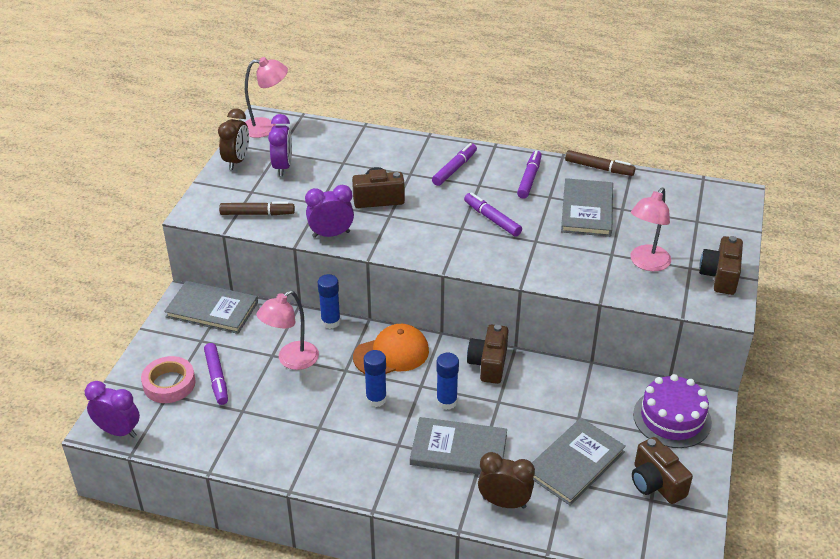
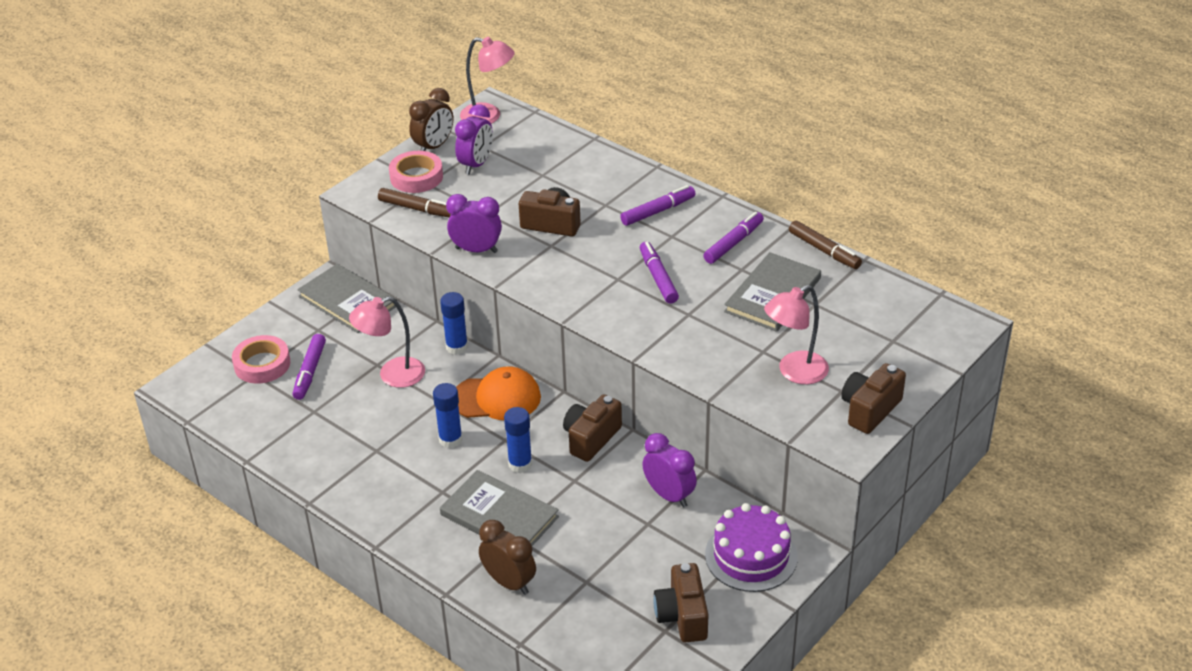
camera: 25 degrees right, 0 degrees up
purple clock [85,381,140,438] -> purple clock moved to [642,433,697,507]
grey book [532,418,626,506] -> none
none -> pink tape [389,151,443,193]

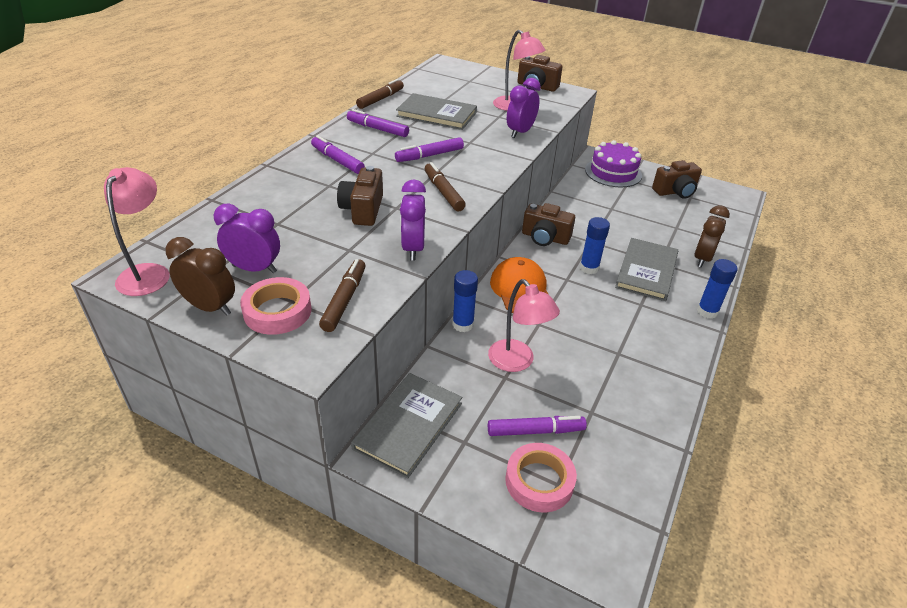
camera: 105 degrees left, 0 degrees up
blue glue stick [433,383,462,448] -> blue glue stick moved to [697,259,738,319]
purple clock [642,433,697,507] -> purple clock moved to [507,78,541,138]
none -> brown marker [425,162,466,211]

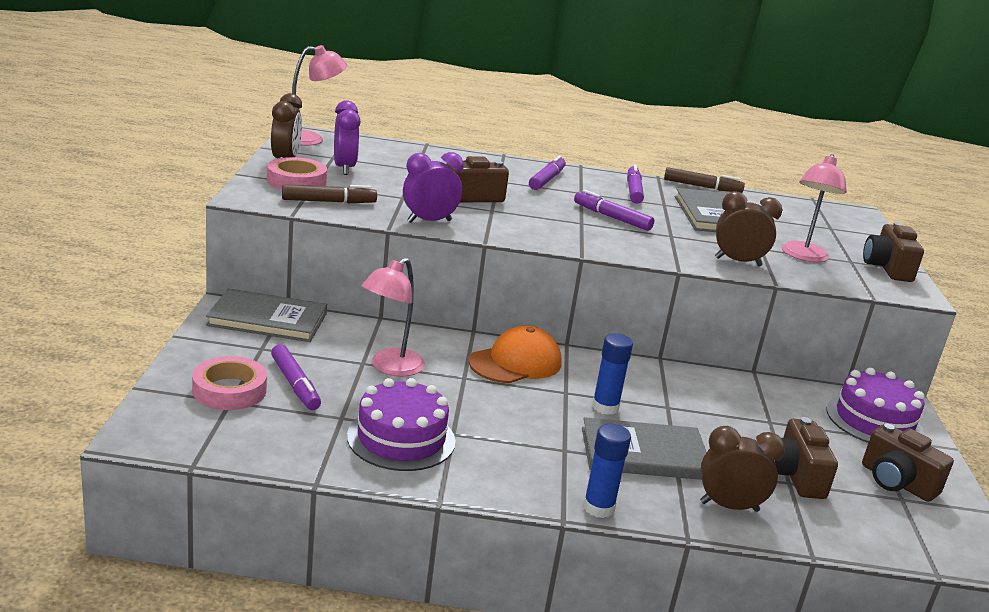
camera: 65 degrees right, 15 degrees down
brown marker [425,162,466,211] -> none
blue glue stick [452,270,478,332] -> none
purple clock [507,78,541,138] -> brown clock [715,191,782,266]
brown camera [522,203,575,246] -> brown camera moved to [774,417,838,499]
none -> purple cake [347,378,455,471]

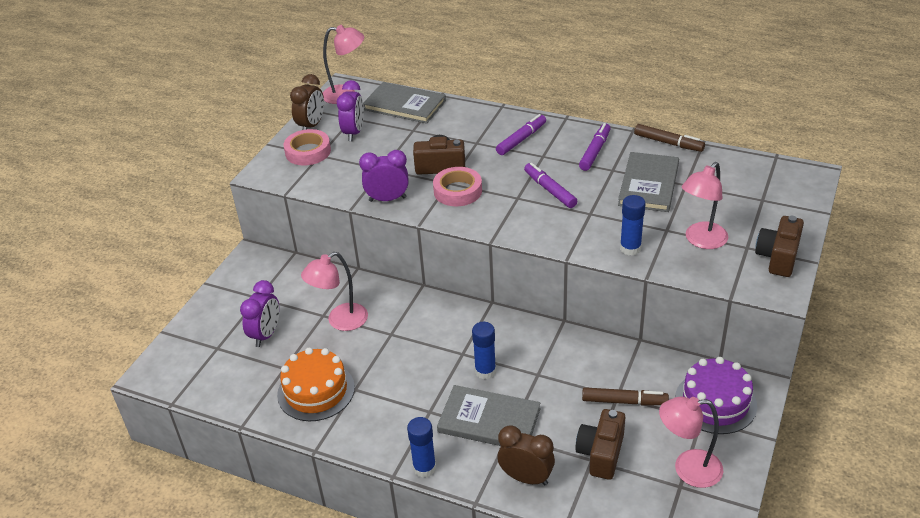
camera: 25 degrees right, 15 degrees up
pink tape [192,356,267,410] -> pink tape moved to [433,167,482,206]
grey book [206,288,327,342] -> grey book moved to [363,82,446,124]
purple marker [271,344,321,410] -> purple clock [240,280,279,347]
brown marker [282,184,377,203] -> brown marker moved to [582,387,669,406]
purple cake [347,378,455,471] -> orange cake [277,347,355,421]
orange cap [469,325,562,383] -> none
brown clock [715,191,782,266] -> blue glue stick [620,195,646,256]
brown camera [862,423,954,502] -> pink lamp [659,397,724,488]

